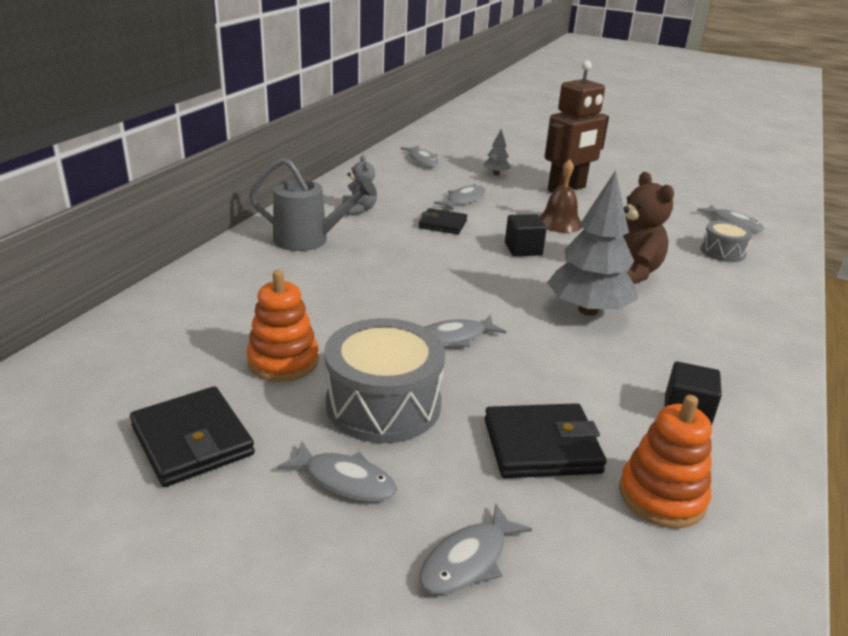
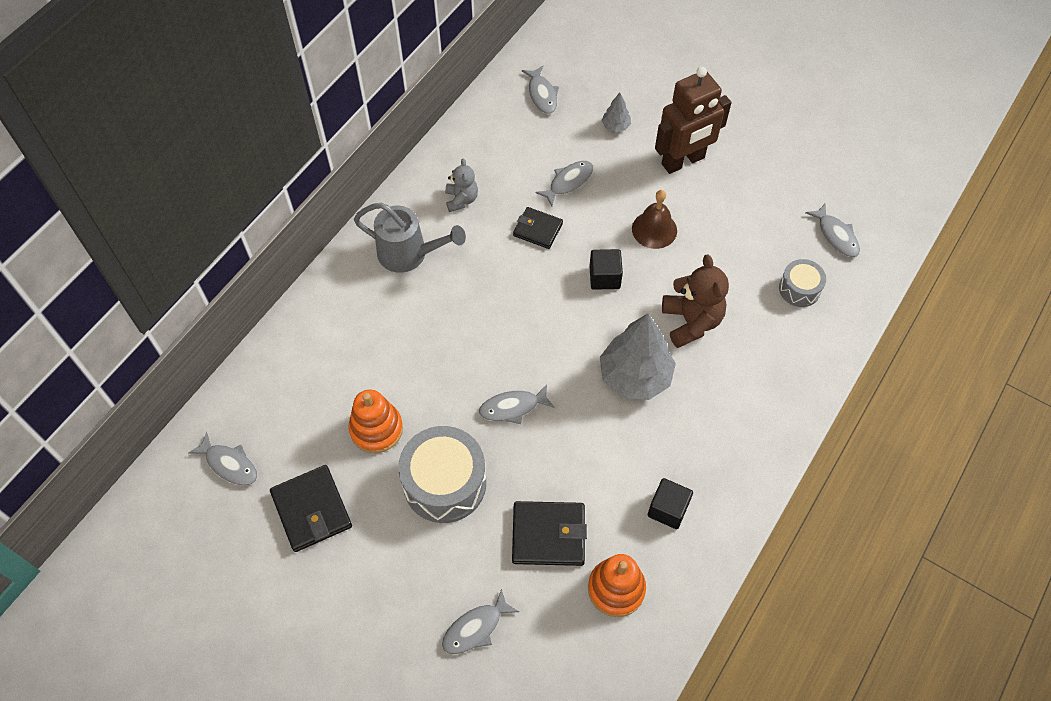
camera: 10 degrees right, 30 degrees up
grey fish [277,442,397,501] -> grey fish moved to [188,432,257,486]

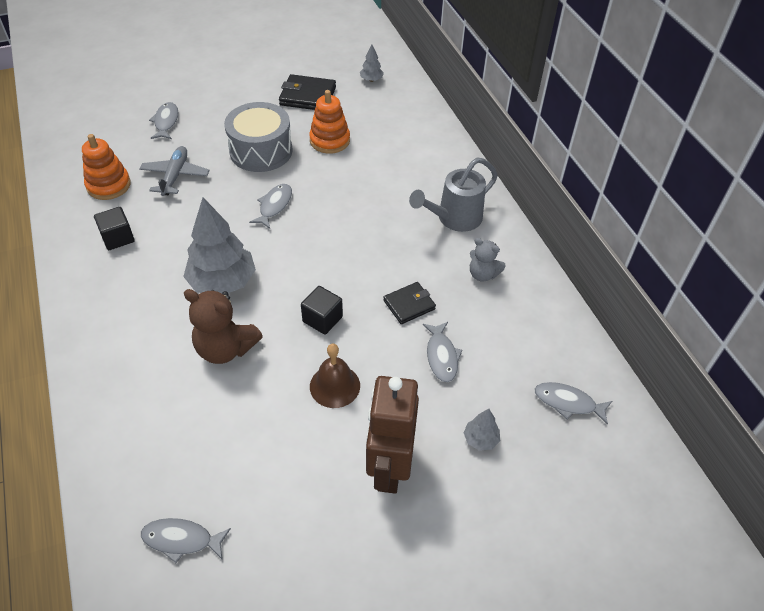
camera: 125 degrees right, 10 degrees down
grey fish [188,432,257,486] -> grey tree [360,45,384,82]
black wallet [512,501,587,566] -> grey plane [139,146,210,196]
grey drum [779,259,826,307] -> none

